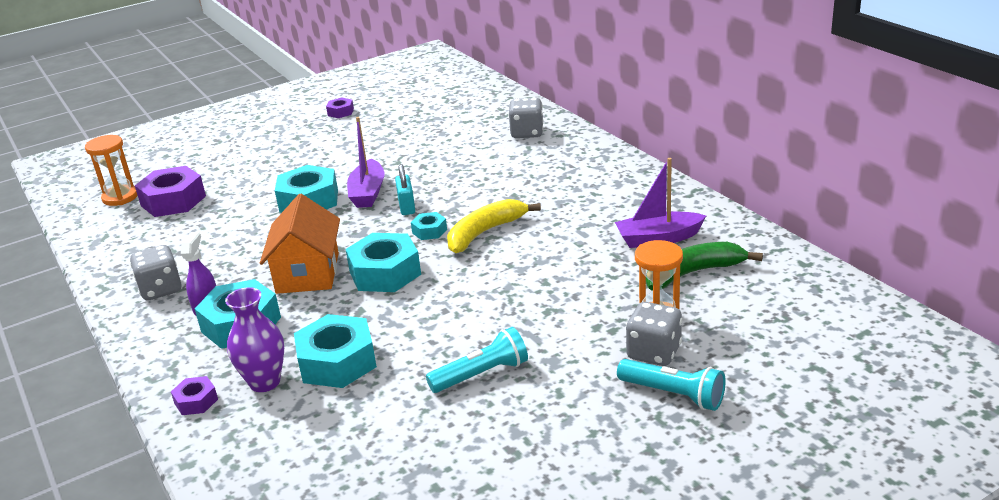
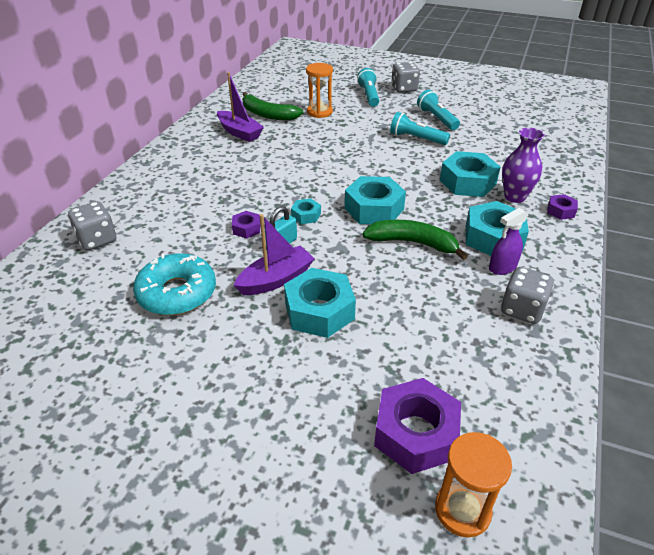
camera: 130 degrees left, 10 degrees up
orange house [260,194,340,294] -> green banana [362,220,468,260]
purple nut [326,98,354,118] -> purple nut moved to [232,211,260,239]
yellow banana [447,199,541,253] -> none
grey dice [626,302,682,366] -> grey dice moved to [391,62,420,93]
none -> turquoise donut [133,253,216,315]
none -> turquoise flashlight [417,90,460,130]

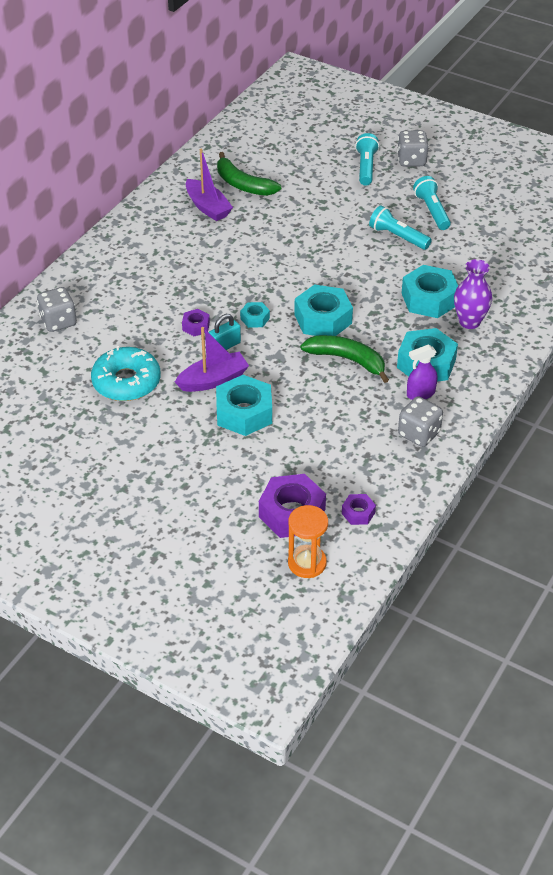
camera: 10 degrees right, 5 degrees up
orange hourglass [306,63,333,118] -> none
purple nut [547,194,578,220] -> purple nut moved to [342,494,376,525]

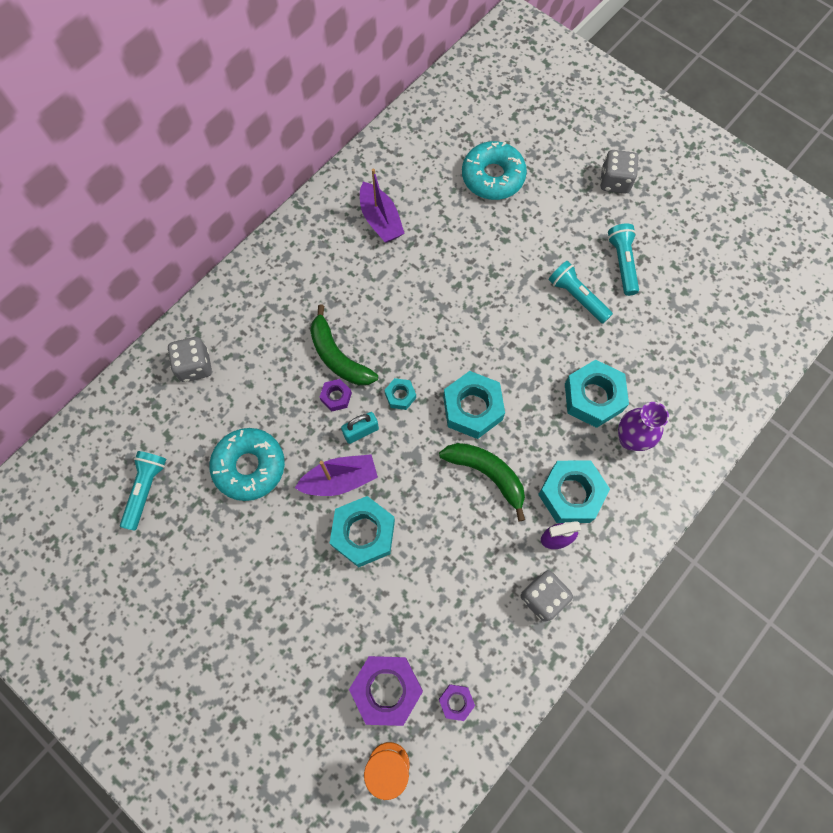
camera: 10 degrees right, 25 degrees up
green banana [217,152,281,196] -> green banana moved to [310,304,378,385]
turquoise flashlight [355,133,379,186] -> turquoise flashlight moved to [120,451,166,531]
none -> turquoise donut [462,141,527,200]

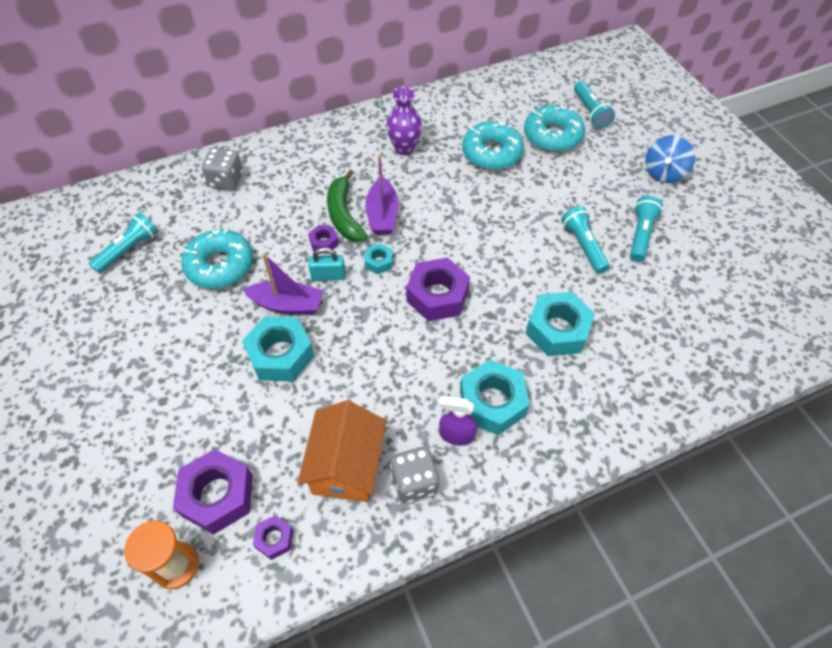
camera: 25 degrees right, 15 degrees down
purple boat [360,168,405,243] -> purple boat moved to [365,155,399,235]
green banana [439,443,525,522] -> none
turquoise nut [443,371,505,439] -> purple nut [406,258,470,321]
grey dice [600,150,638,194] -> blue spinning top [645,135,695,183]
purple vase [618,402,669,451] -> purple vase moved to [386,86,422,155]
none -> orange house [298,400,386,502]
none -> turquoise donut [462,121,524,170]
none -> turquoise flashlight [574,81,615,129]

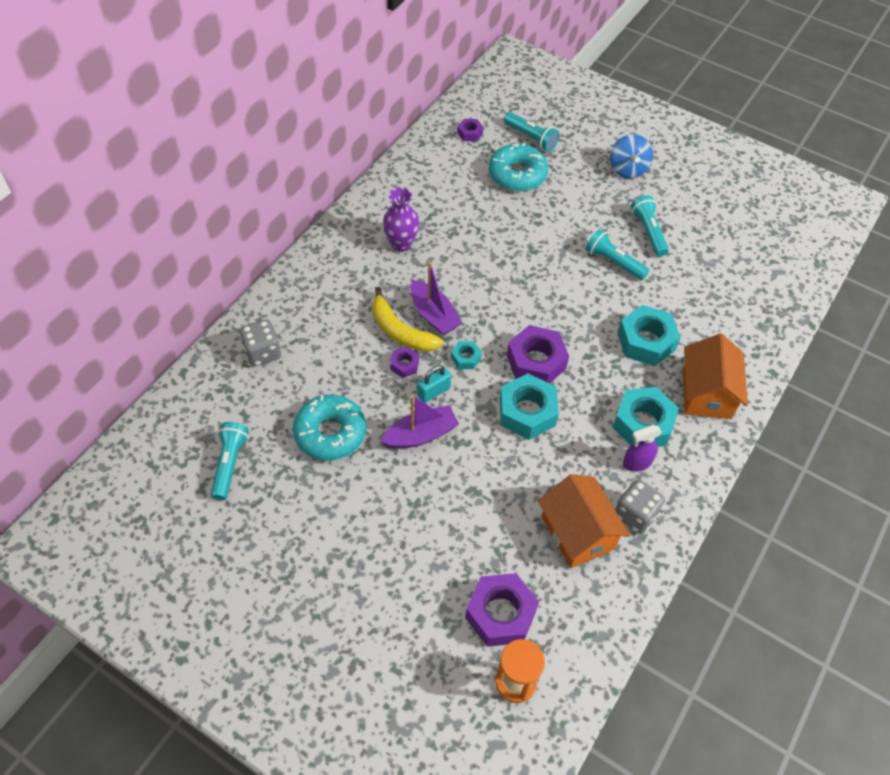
camera: 35 degrees left, 0 degrees up
turquoise nut [242,316,314,381] -> turquoise nut moved to [500,374,559,440]
purple nut [253,515,293,560] -> purple nut moved to [457,119,483,142]
green banana [327,170,368,242] -> yellow banana [372,287,443,352]
turquoise donut [462,121,524,170] -> none
none -> orange house [683,334,748,419]

